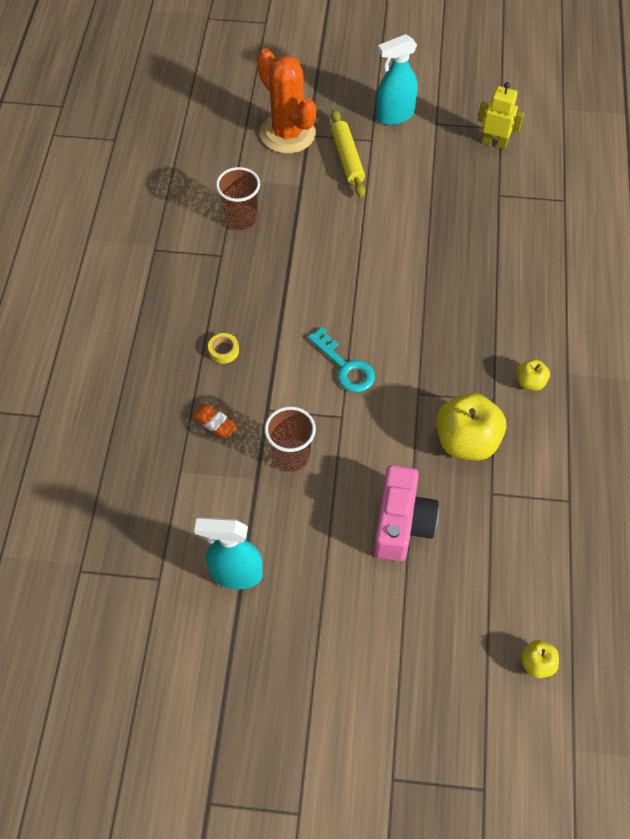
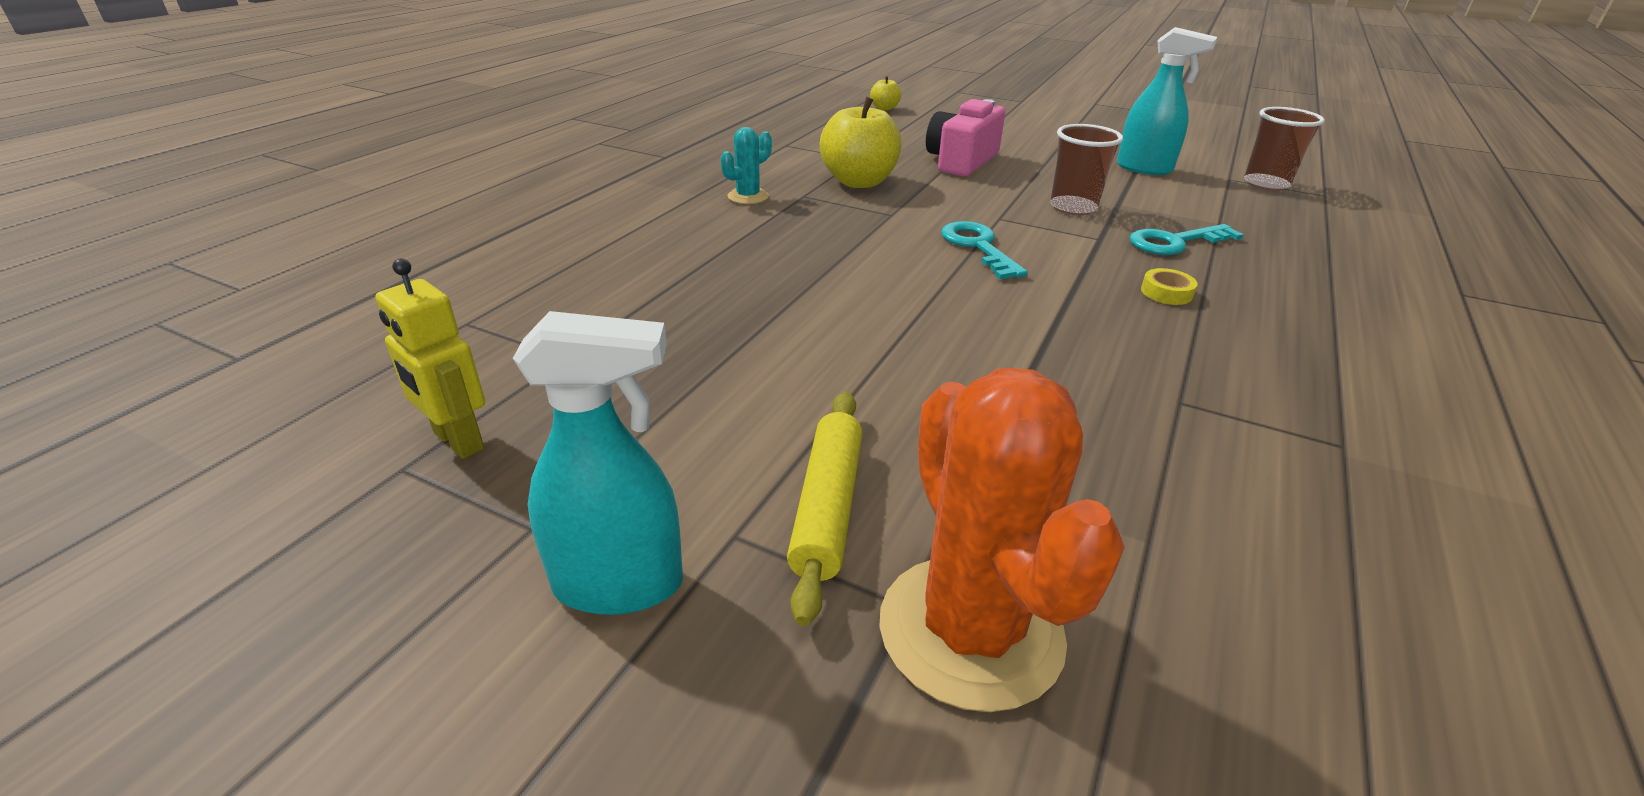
camera: 160 degrees left, 25 degrees down
orange eraser [192,404,238,439] -> turquoise key [1130,224,1244,255]
brown cup [216,167,260,230] -> brown cup moved to [1244,107,1325,191]
yellow apple [517,359,550,391] -> turquoise cactus [721,127,772,204]

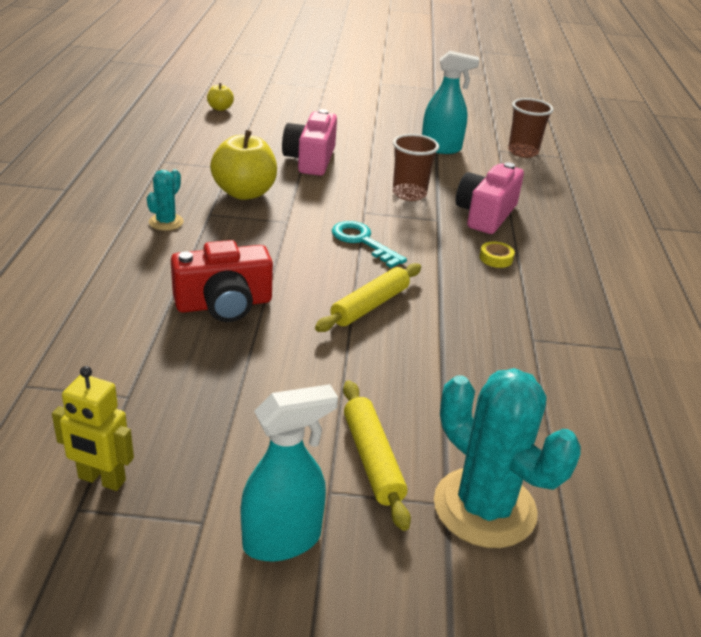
camera: 25 degrees left, 0 degrees up
orange cactus [879,368,1125,712] -> turquoise cactus [434,368,581,548]
turquoise key [1130,224,1244,255] -> pink camera [456,162,524,234]
none -> red camera [171,240,273,322]
none -> yellow rolling pin [315,263,421,332]

